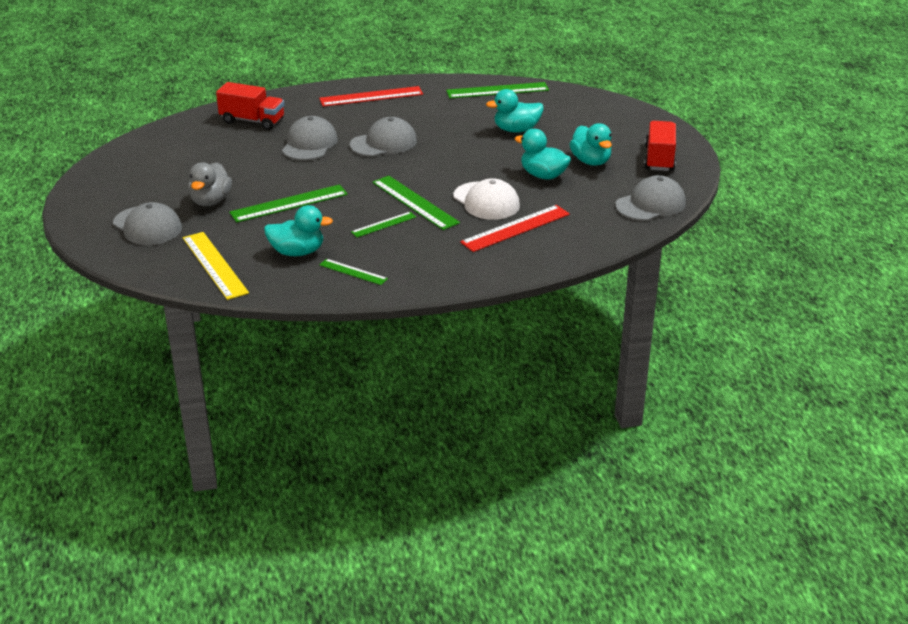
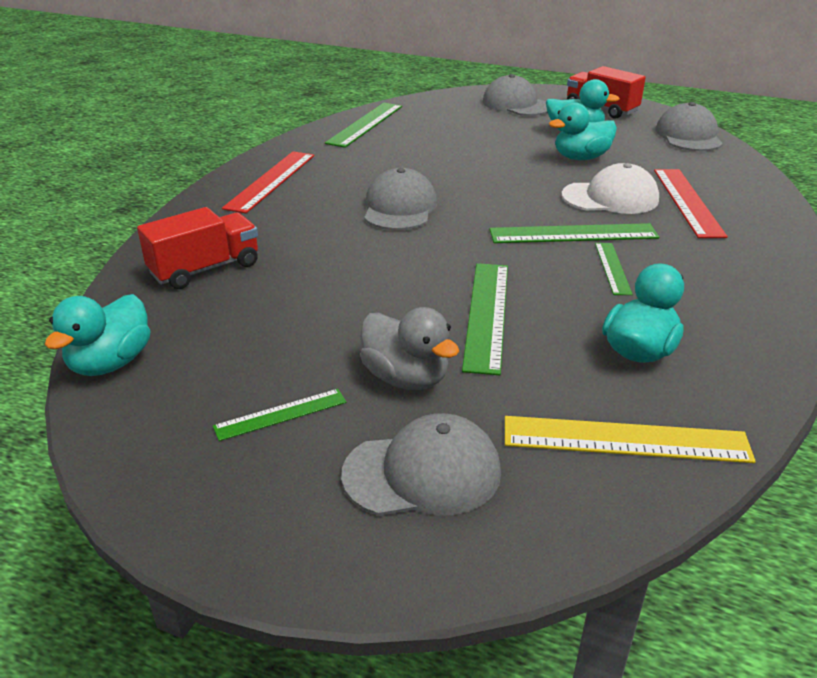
camera: 55 degrees left, 0 degrees up
grey cap [282,116,338,160] -> grey cap moved to [483,74,548,116]
green ruler [319,259,388,285] -> green ruler moved to [213,389,347,441]
turquoise duck [486,89,543,133] -> turquoise duck moved to [45,294,151,376]

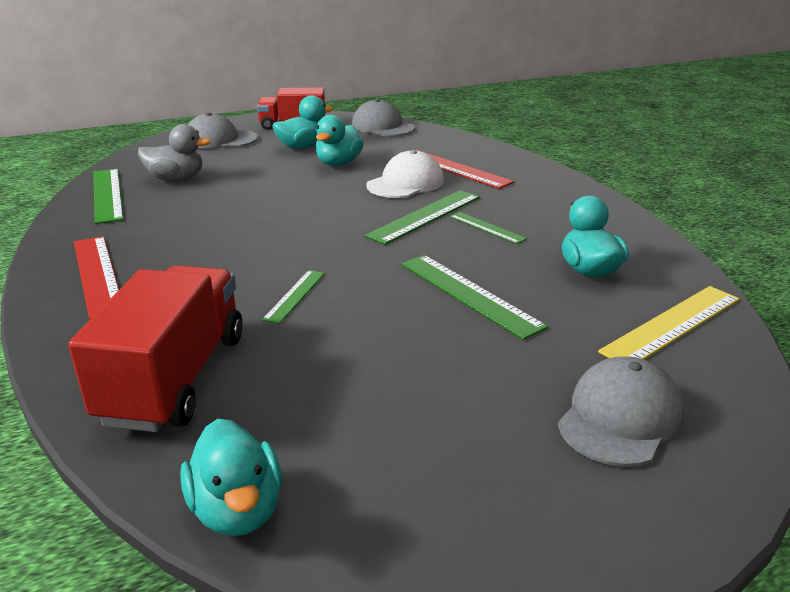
camera: 45 degrees left, 5 degrees down
red truck [137,207,258,289] -> red truck [68,265,243,432], size x1.51
green ruler [213,389,347,441] -> green ruler moved to [262,270,325,324]
grey duck [360,307,459,390] -> grey duck moved to [138,124,211,181]
grey cap [364,168,437,230] -> none

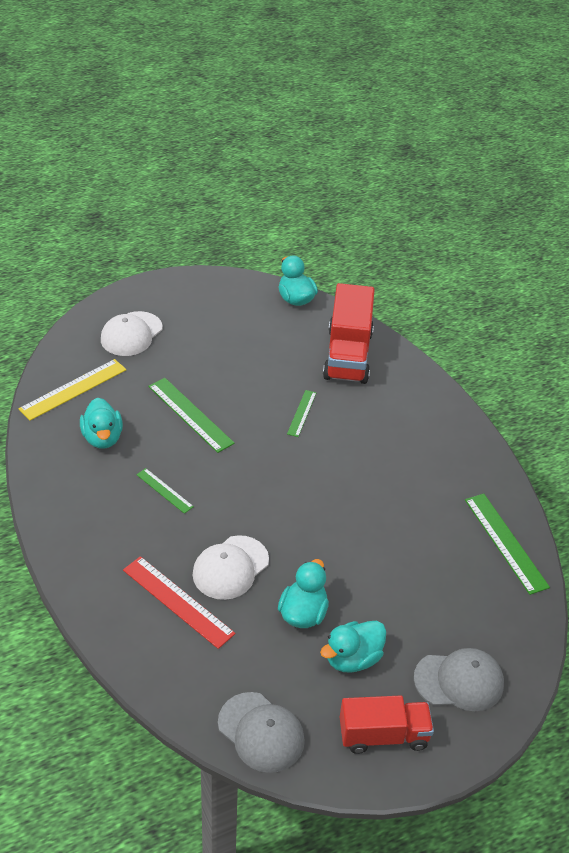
camera: 175 degrees right, 15 degrees up
red ruler [74,236,119,320] -> none
grey duck [138,124,211,181] -> none
green ruler [365,190,480,245] -> none
grey cap [558,356,685,467] -> white cap [101,311,162,356]

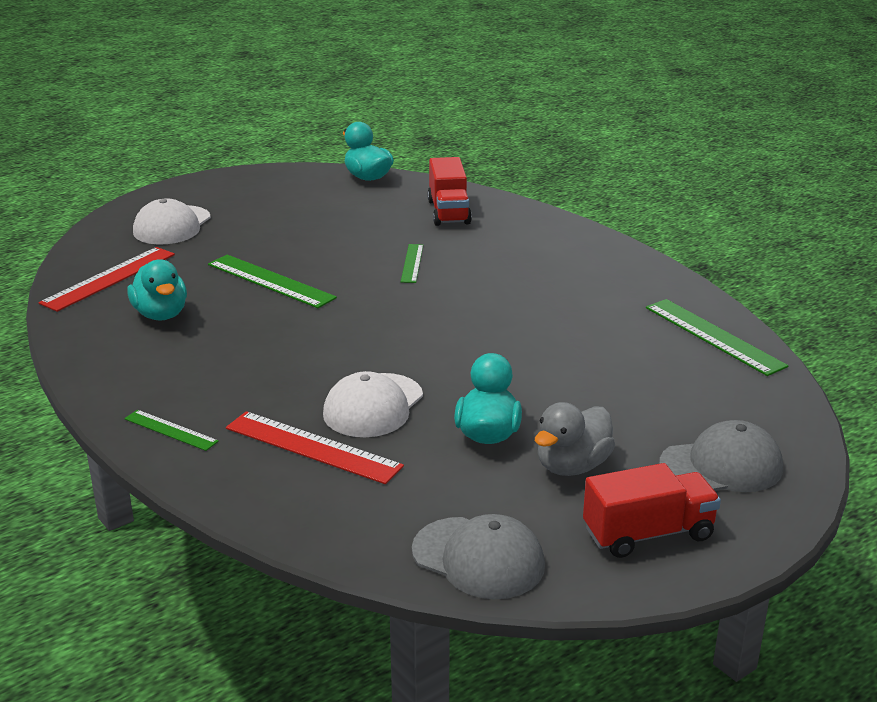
camera: 10 degrees left, 15 degrees down
yellow ruler [18,359,126,421] -> red ruler [39,247,175,312]
green ruler [136,468,194,514] -> green ruler moved to [124,410,219,451]
turquoise duck [320,621,386,673] -> grey duck [535,402,615,476]
red truck [323,283,375,384] -> red truck [427,157,472,226], size x0.66

